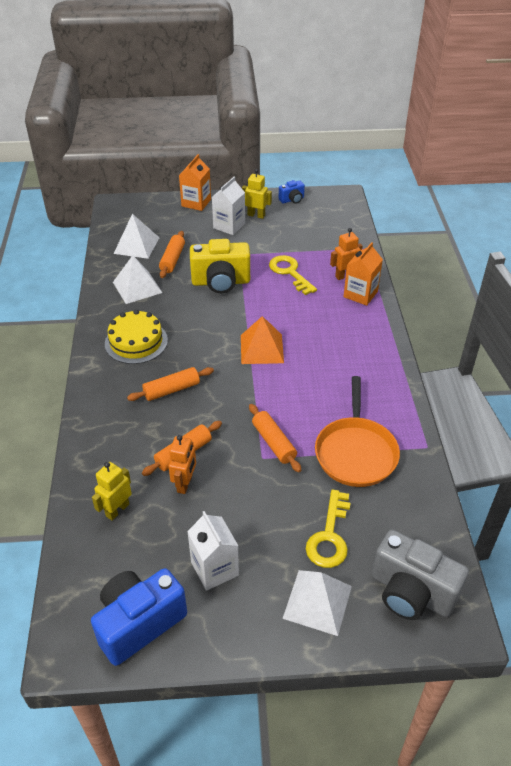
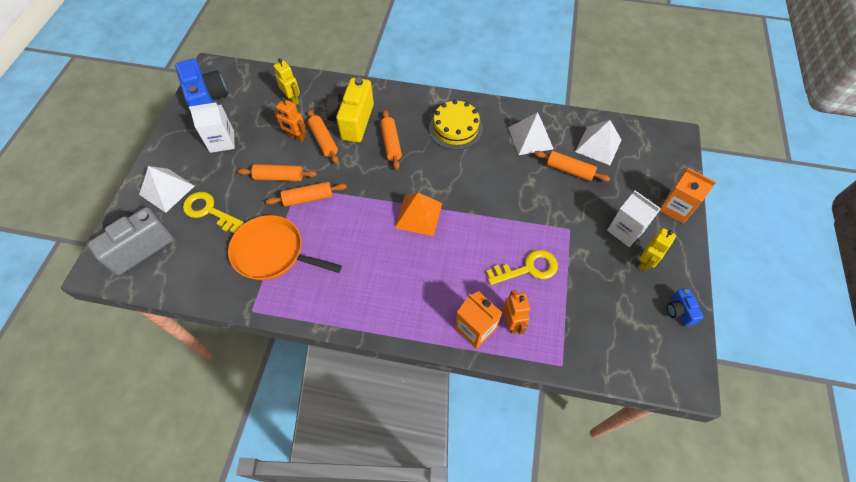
camera: 105 degrees right, 15 degrees up
yellow camera [190,239,250,293] -> yellow camera moved to [326,77,374,143]
none -> orange rolling pin [238,164,317,181]

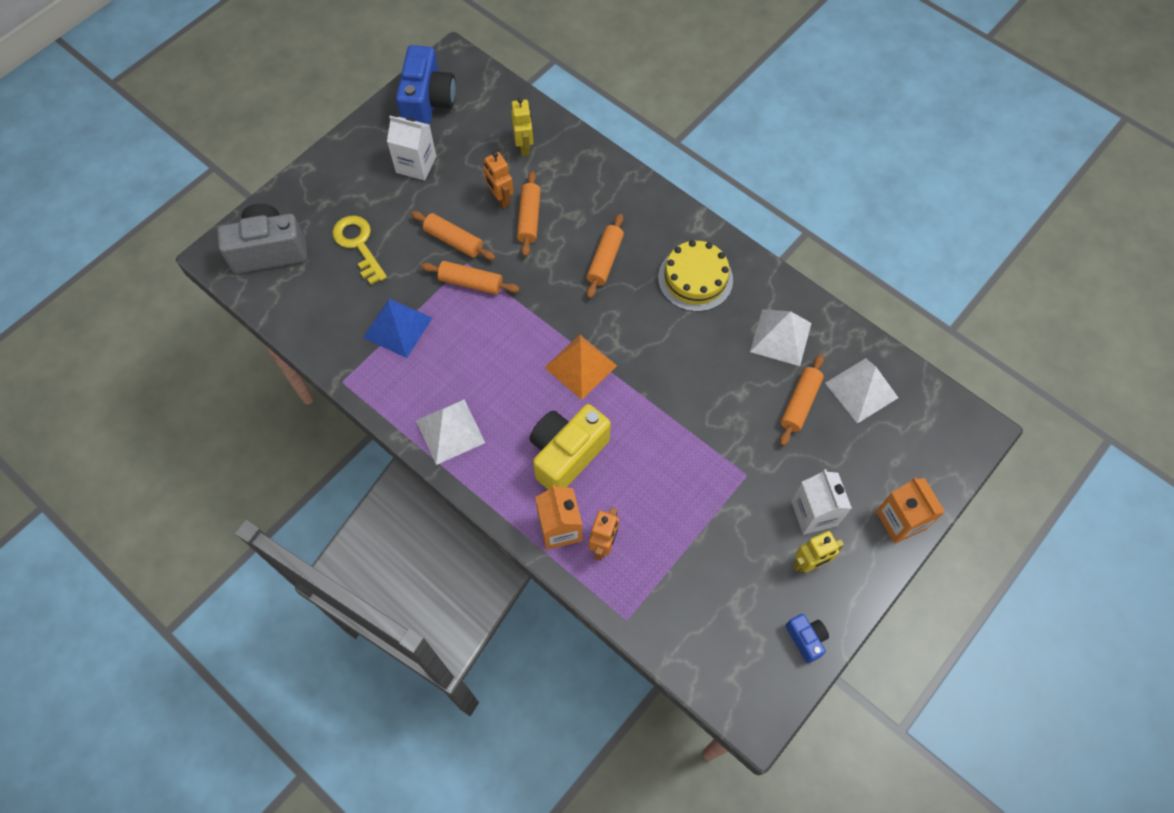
camera: 30 degrees right, 5 degrees up
white pyramid [139,166,194,213] -> white pyramid moved to [416,399,485,465]
orange pan [228,215,342,280] -> blue pyramid [363,298,432,358]
yellow camera [326,77,374,143] -> yellow camera moved to [529,404,611,490]
yellow key [486,250,558,285] -> none
orange rolling pin [534,151,610,182] -> orange rolling pin turned 60 degrees clockwise [780,354,824,446]
blue camera [667,288,703,326] -> blue camera turned 135 degrees clockwise [786,614,829,663]

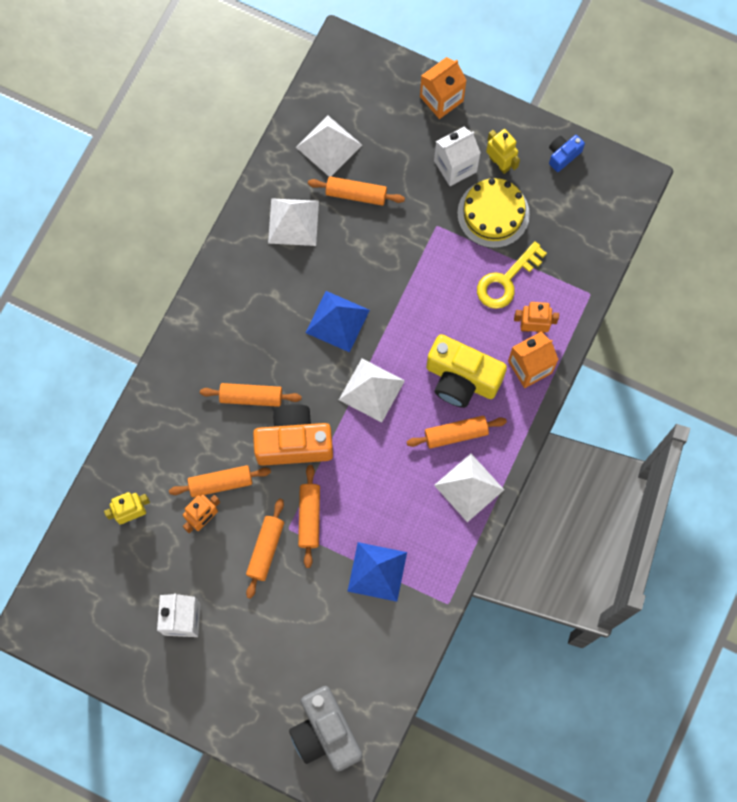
camera: 105 degrees left, 10 degrees up
yellow key [332,215,387,285] -> yellow key moved to [477,241,547,309]
blue camera [396,45,456,125] -> none
orange pyramid [544,335,617,400] -> white pyramid [339,358,405,423]
yellow cake [658,240,733,312] -> yellow cake moved to [457,178,530,248]
none -> orange camera [253,404,333,466]
none -> blue pyramid [306,291,370,352]
none -> orange rolling pin [407,416,507,449]

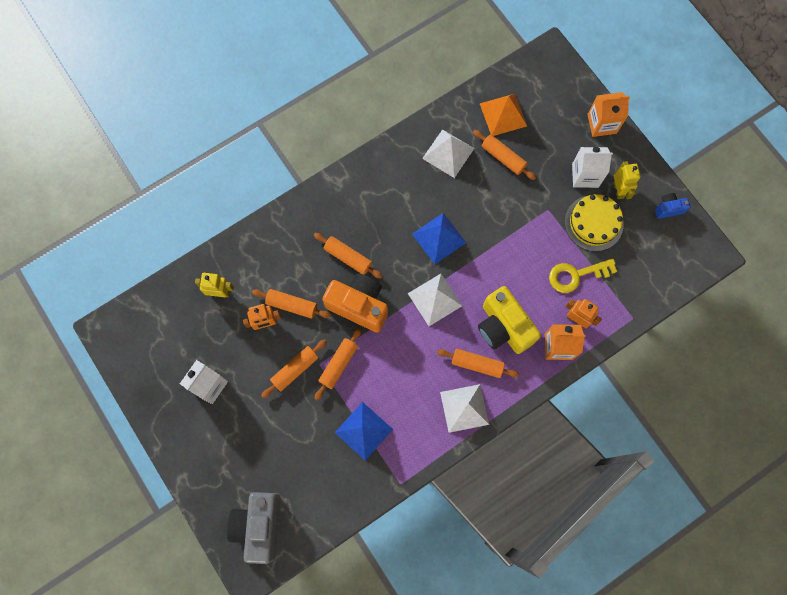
camera: 30 degrees right, 0 degrees up
white pyramid [296,116,362,176] -> orange pyramid [480,94,527,136]

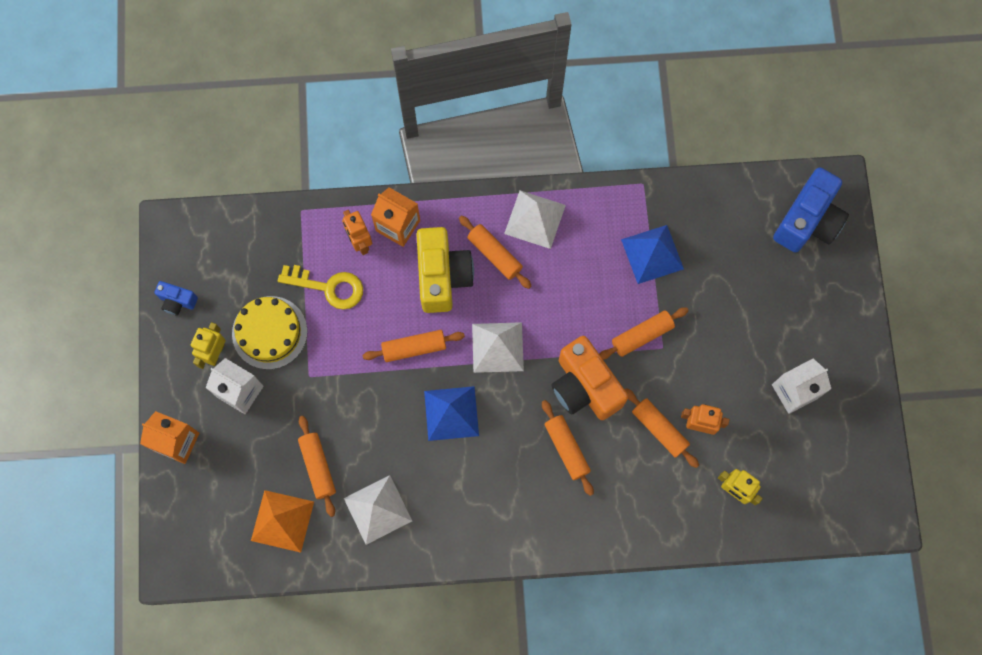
camera: 150 degrees left, 0 degrees up
grey camera [227,492,280,564] -> blue camera [773,167,849,252]
orange rolling pin [261,339,327,398] -> orange rolling pin moved to [363,330,465,362]

